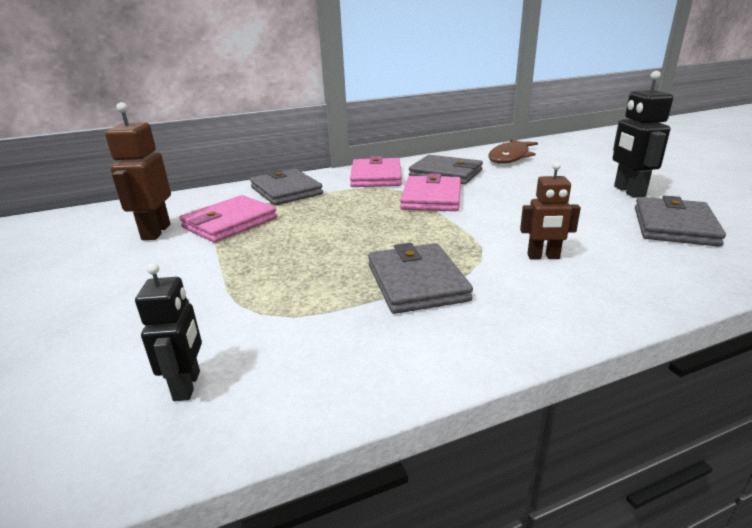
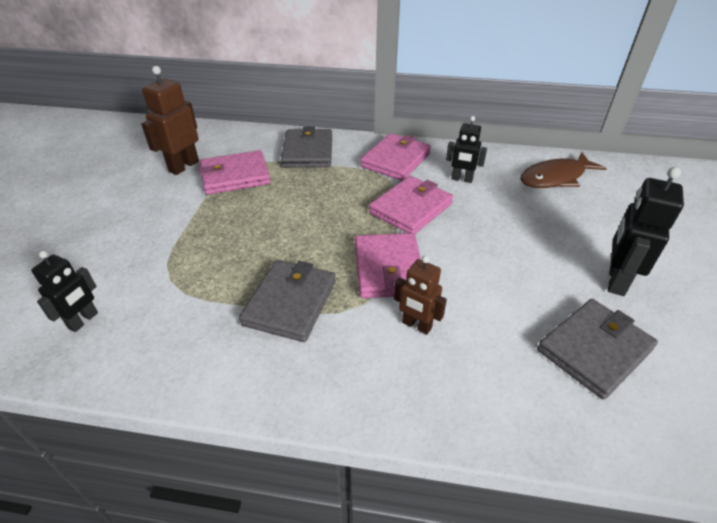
camera: 30 degrees right, 15 degrees up
grey wallet [409,155,483,184] -> black robot [446,116,487,183]
none -> pink wallet [355,233,421,298]

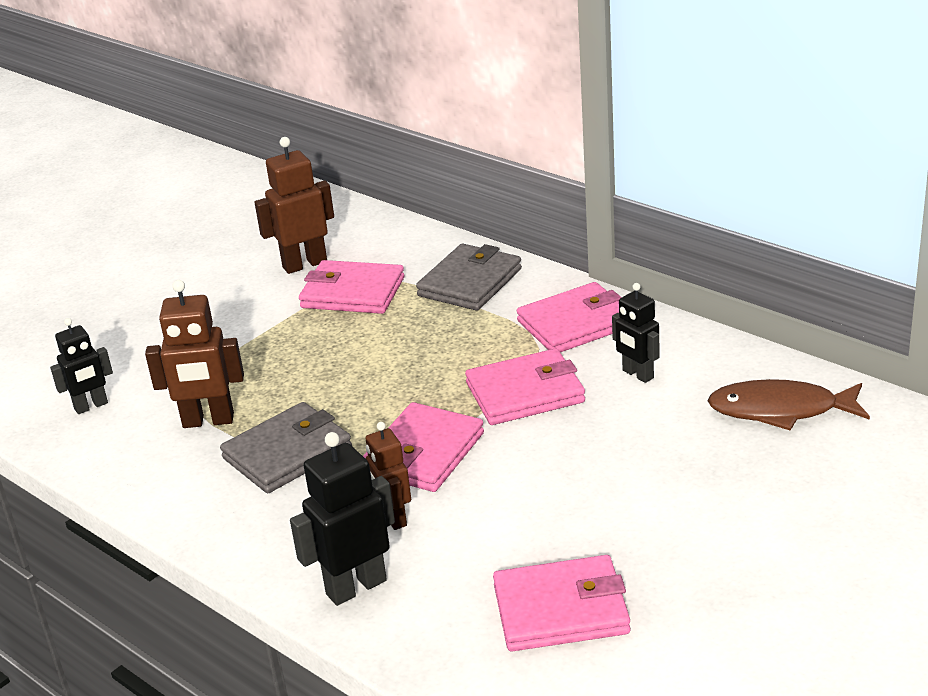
camera: 35 degrees right, 10 degrees down
grey wallet [537,299,658,400] -> pink wallet [493,555,631,651]
black robot [608,167,684,296] -> black robot moved to [290,432,395,606]
none -> brown robot [145,280,244,428]

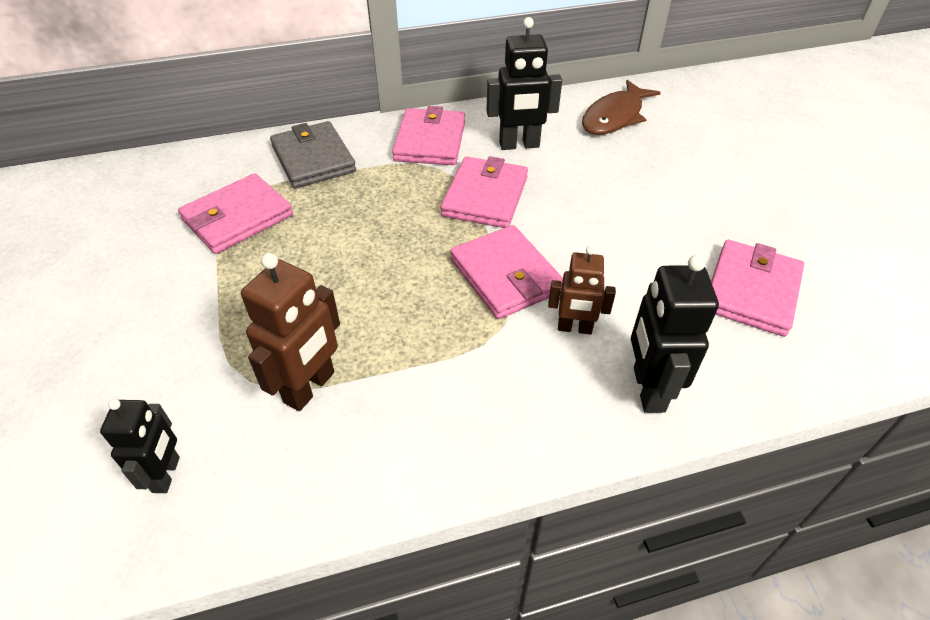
camera: 60 degrees left, 15 degrees up
grey wallet [220,402,352,493] -> none
brown robot [254,137,334,274] -> none
black robot [612,283,660,383] -> black robot [487,17,562,150], size x1.53

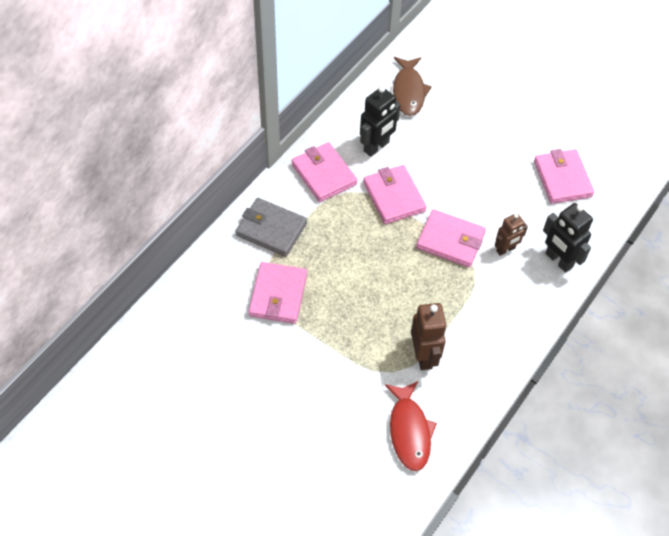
camera: 40 degrees left, 10 degrees up
black robot [100,399,180,493] -> red fish [385,381,437,471]

